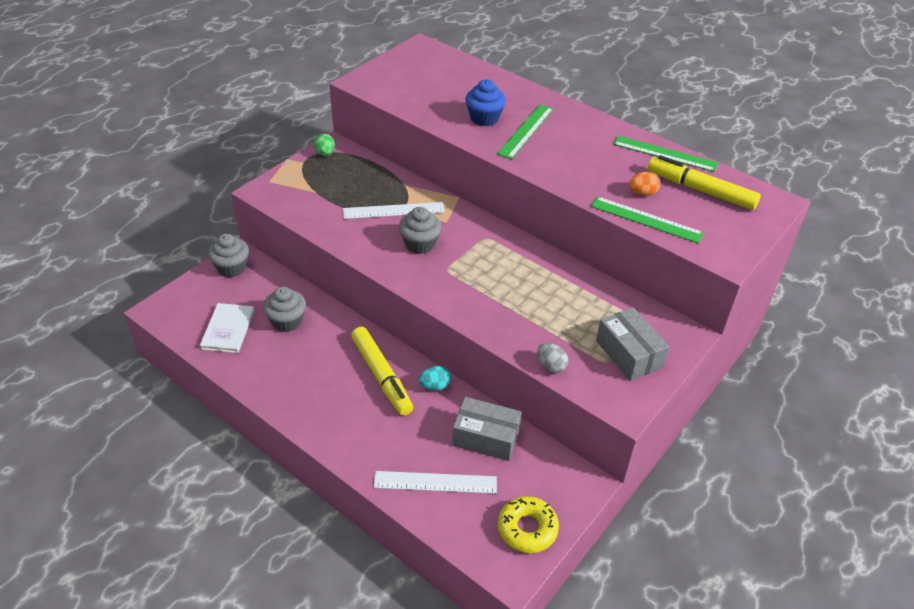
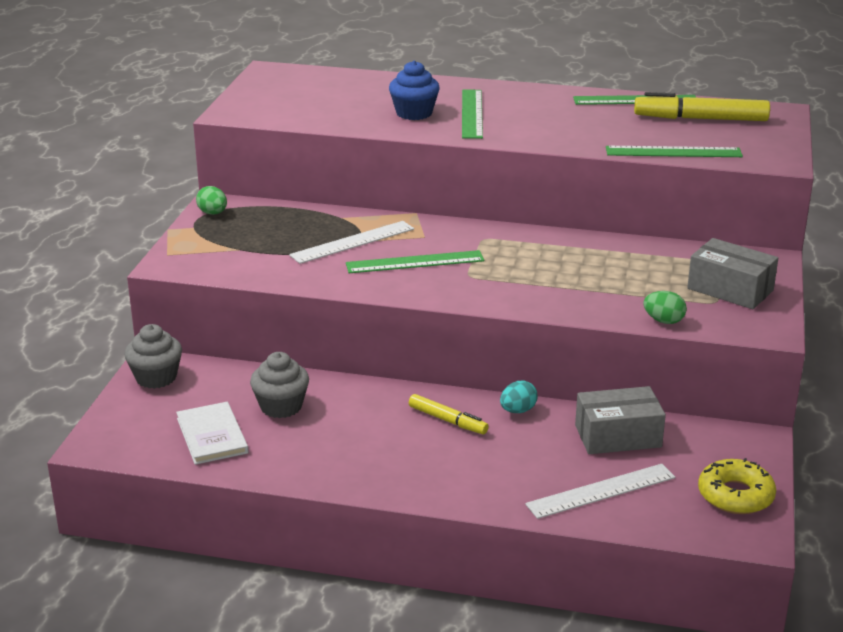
camera: 25 degrees left, 15 degrees down
yellow marker [351,327,413,416] -> yellow marker [409,394,489,434], size x0.58
grey cupcake [399,207,441,254] -> green ruler [346,250,484,273]
grey egg [537,343,568,373] -> green egg [643,291,687,324]
orange egg [629,172,660,196] -> none

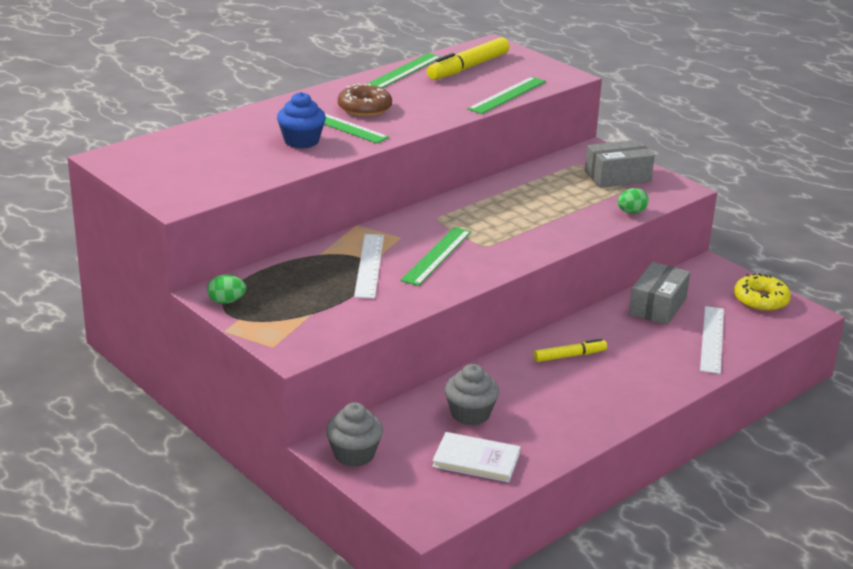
camera: 55 degrees left, 0 degrees up
turquoise egg [500,381,538,413] -> none
none -> brown donut [338,84,392,116]

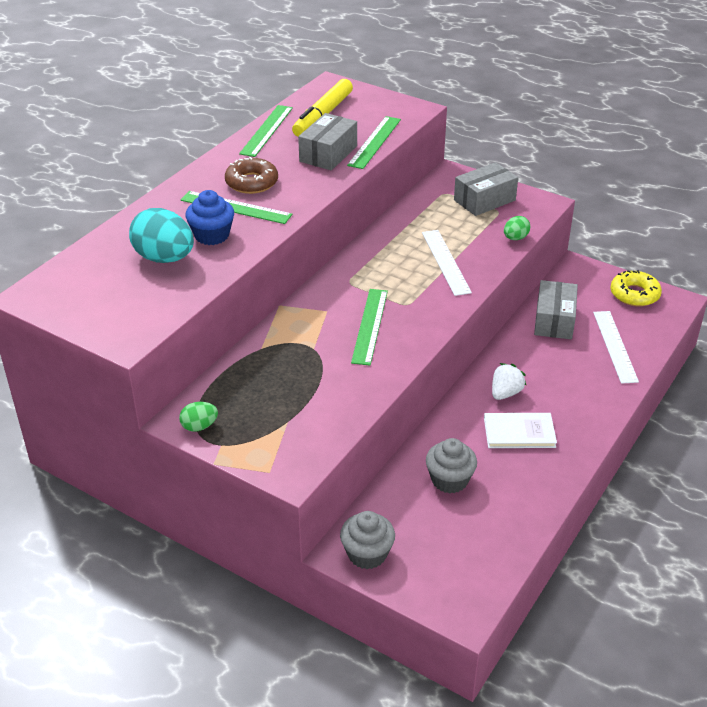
camera: 15 degrees left, 10 degrees up
white ruler [354,234,384,299] -> white ruler moved to [422,230,472,296]
white book [432,432,521,482] -> white book moved to [484,413,557,448]
yellow marker [534,338,607,362] -> white strawberry [492,363,526,400]
none -> turquoise egg [129,208,194,263]
none -> grey box [298,113,357,170]

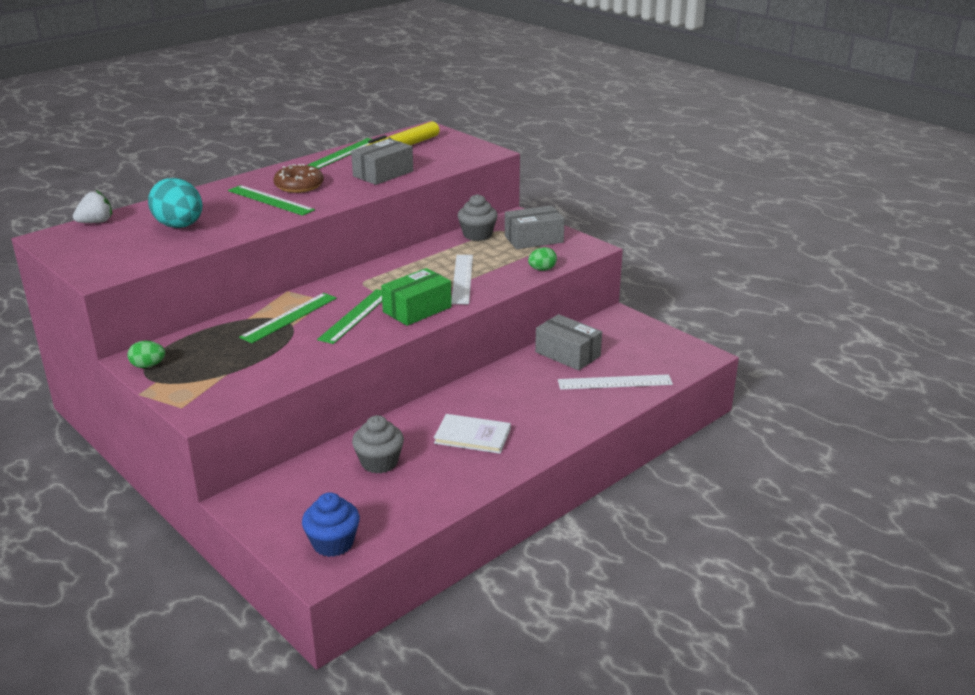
camera: 15 degrees right, 10 degrees down
blue cupcake [186,190,234,245] -> blue cupcake moved to [302,492,360,557]
grey cupcake [340,511,395,569] -> grey cupcake moved to [457,194,498,241]
green ruler [347,116,401,169] -> green ruler moved to [239,293,337,343]
white strawberry [492,363,526,400] -> white strawberry moved to [73,190,112,223]
grey box [534,280,578,339] -> grey box turned 75 degrees counterclockwise [535,314,602,371]
white ruler [593,311,639,384] -> white ruler turned 75 degrees clockwise [558,374,673,390]
yellow donut [611,270,662,307] -> none
none -> green box [381,268,452,326]

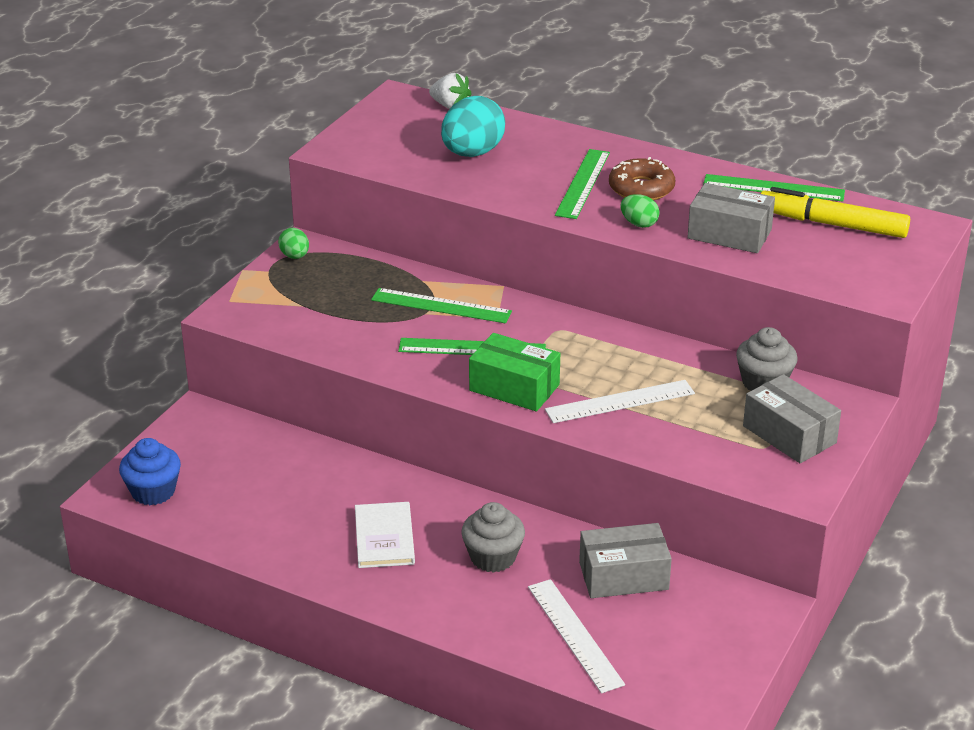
camera: 70 degrees right, 5 degrees up
grey cupcake [352,415,404,474] -> grey cupcake moved to [461,502,525,573]
green egg [528,247,557,271] -> green egg moved to [620,194,660,228]
grey box [535,314,602,371] -> grey box turned 60 degrees clockwise [579,523,672,598]

